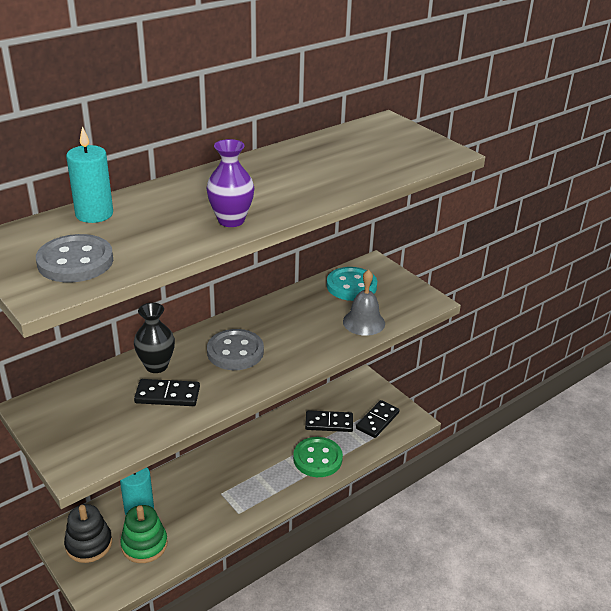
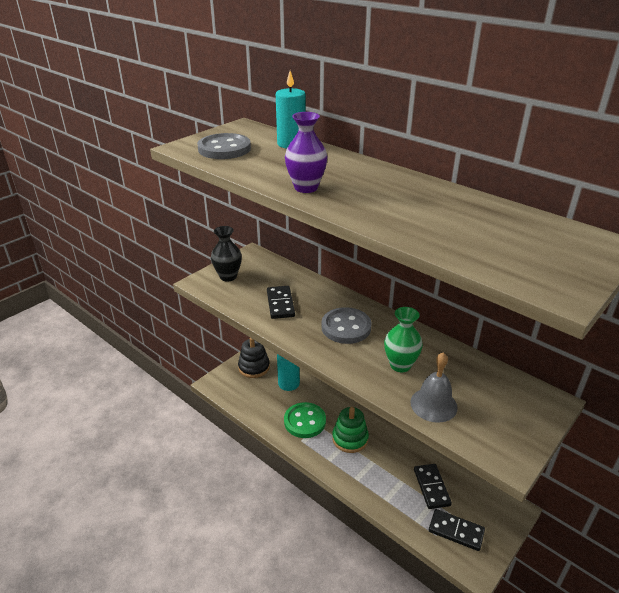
camera: 80 degrees right, 0 degrees up
green stacking toy [120,505,168,563] -> green stacking toy moved to [332,407,369,453]
black vase [134,303,175,373] -> black vase moved to [211,226,242,282]
green button [293,437,343,477] -> green button moved to [284,402,326,438]
turquoise button [326,267,377,301] -> none
none -> green vase [384,307,423,372]

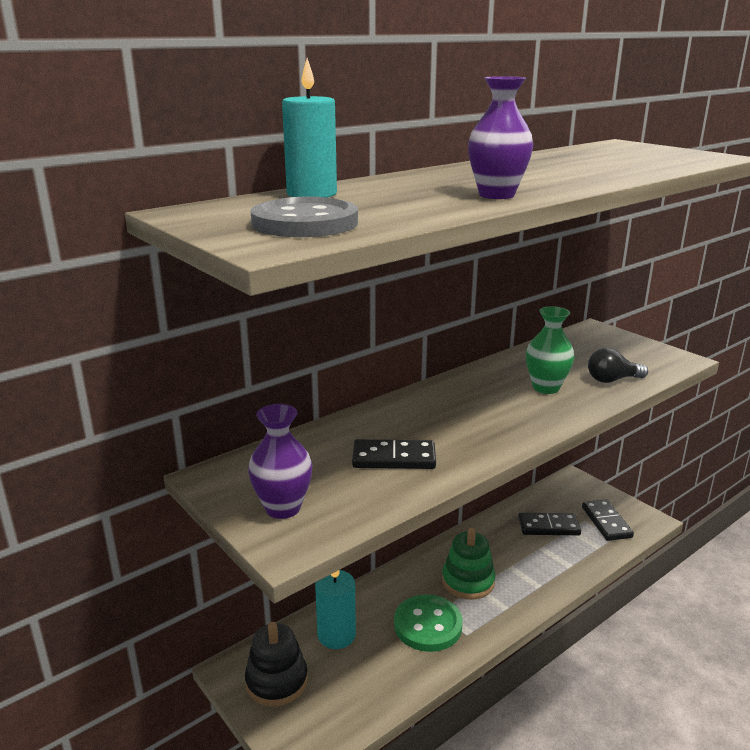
camera: 80 degrees left, 10 degrees down
black vase [211,226,242,282] -> purple vase [248,404,313,519]
grey button [321,307,372,344] -> none
grey bell [410,352,458,423] -> black light bulb [588,348,648,383]
black domino [429,509,485,551] -> black domino turned 45 degrees counterclockwise [582,499,634,541]

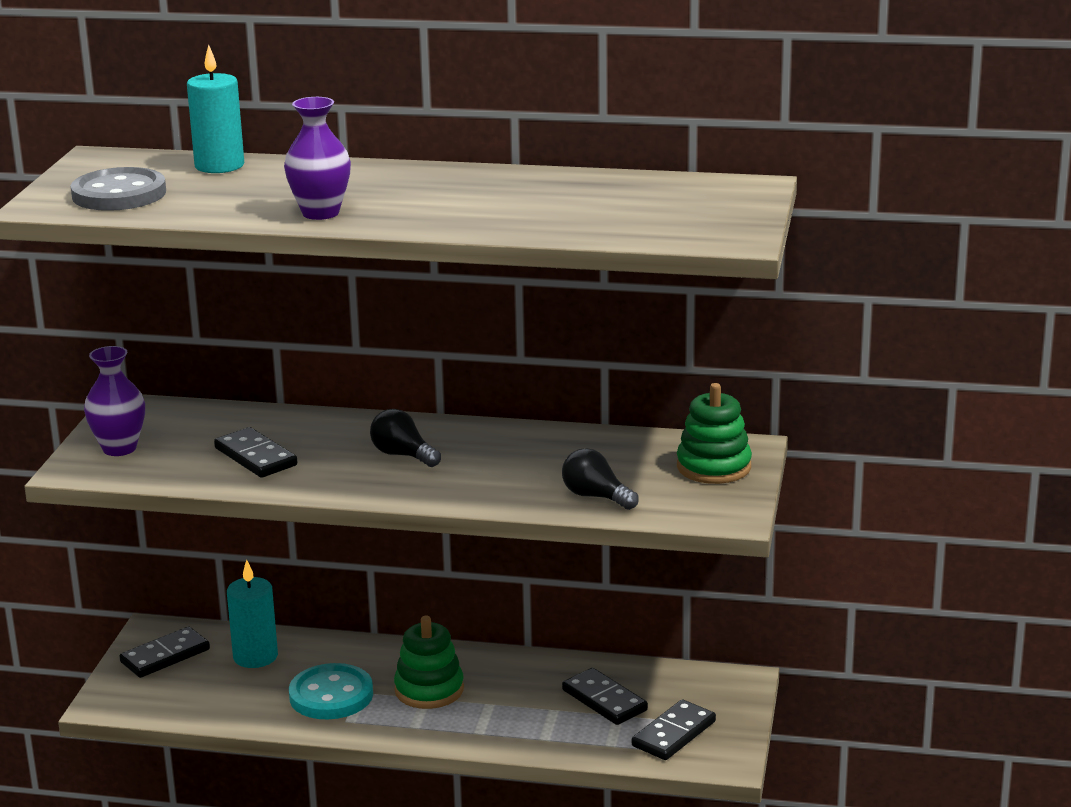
camera: 50 degrees right, 0 degrees up
black stacking toy [245,622,308,706] -> black domino [119,626,210,678]
green button [394,595,463,652] -> turquoise button [289,663,373,719]
green vase [526,306,574,394] -> none
none -> black light bulb [370,409,441,467]
none -> green stacking toy [677,383,752,484]

